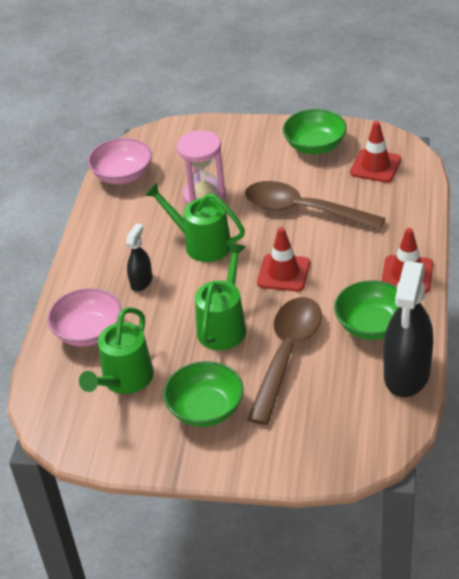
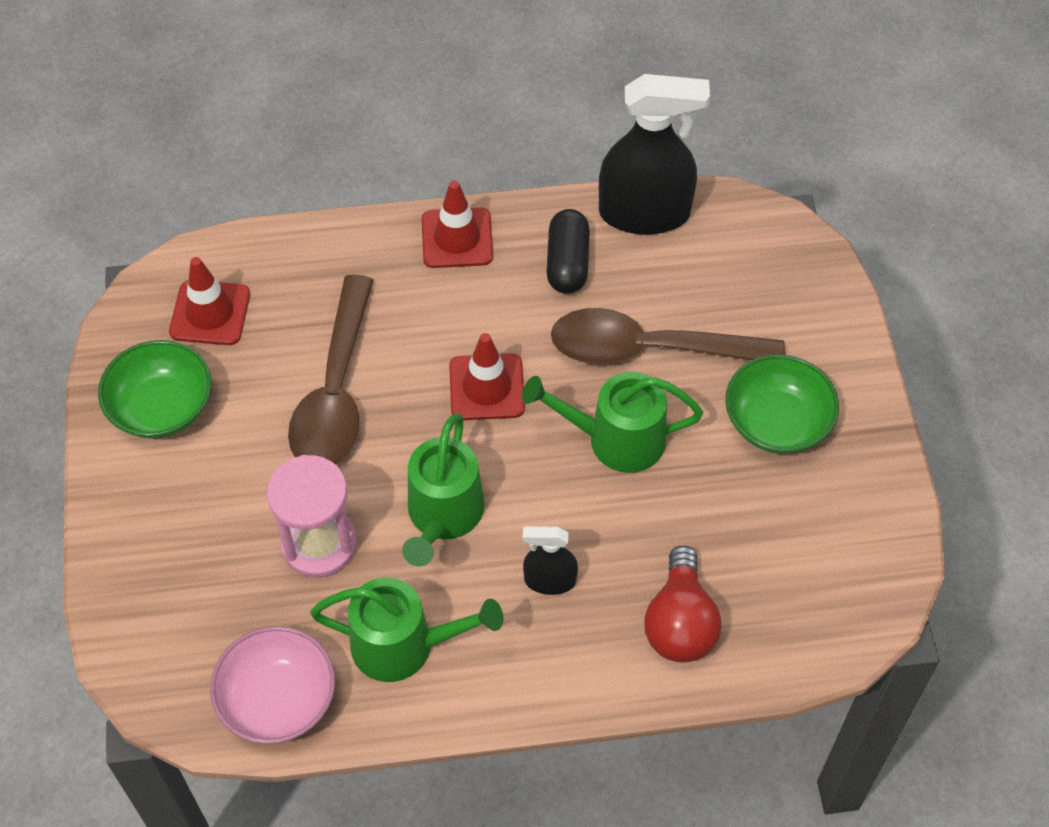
camera: 110 degrees left, 15 degrees up
pink bowl [47,288,122,347] -> red light bulb [644,546,721,663]
green watering can [79,307,154,394] -> green watering can moved to [310,578,503,682]
green bowl [334,280,398,340] -> black capsule [547,209,590,294]

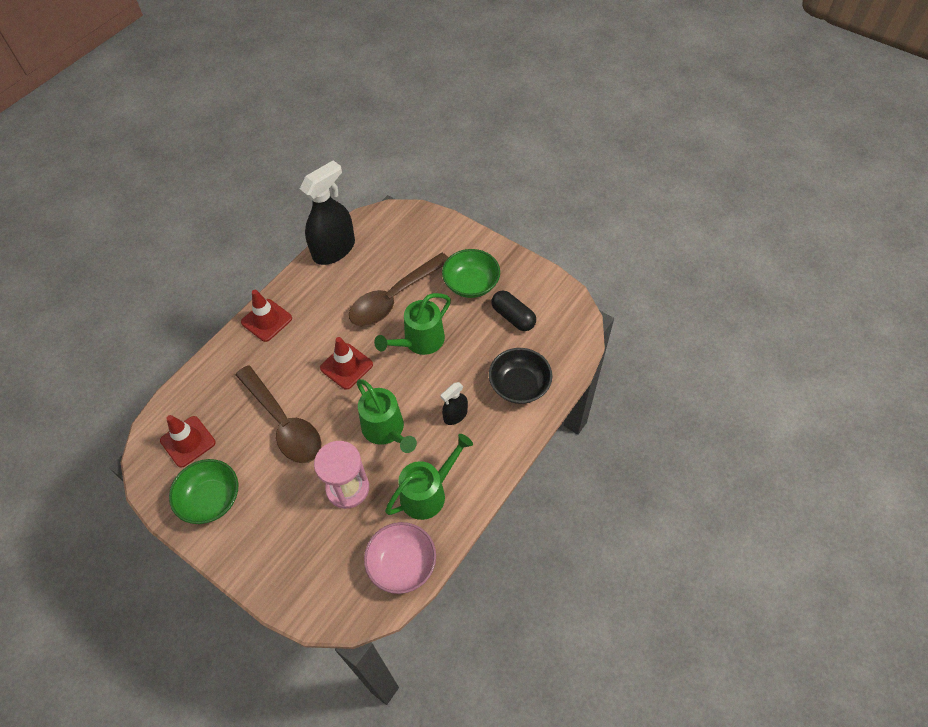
camera: 45 degrees left, 0 degrees up
black capsule [547,209,590,294] -> black capsule moved to [491,291,536,331]
red light bulb [644,546,721,663] -> black bowl [489,348,552,404]

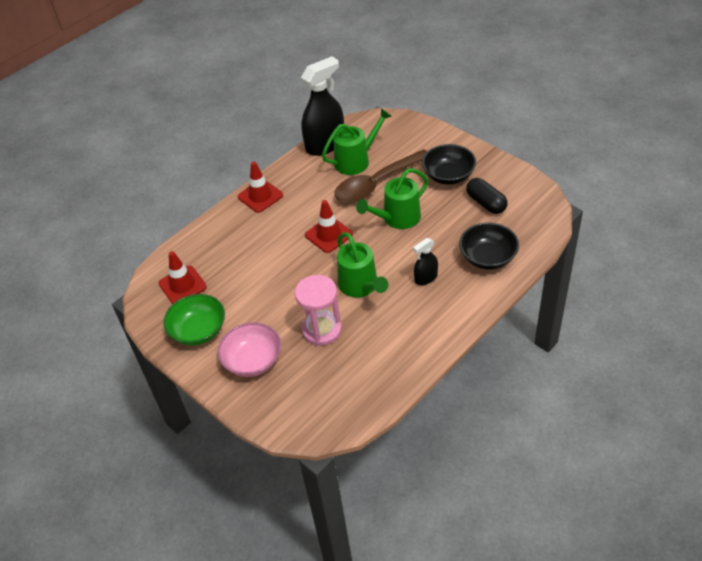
camera: 10 degrees right, 10 degrees down
brown spoon [235,365,321,463] -> none
pink bowl [364,522,436,594] -> pink bowl moved to [217,323,281,377]
green watering can [385,434,473,520] -> green watering can moved to [322,108,392,175]
green bowl [442,249,500,298] -> black bowl [422,144,476,185]

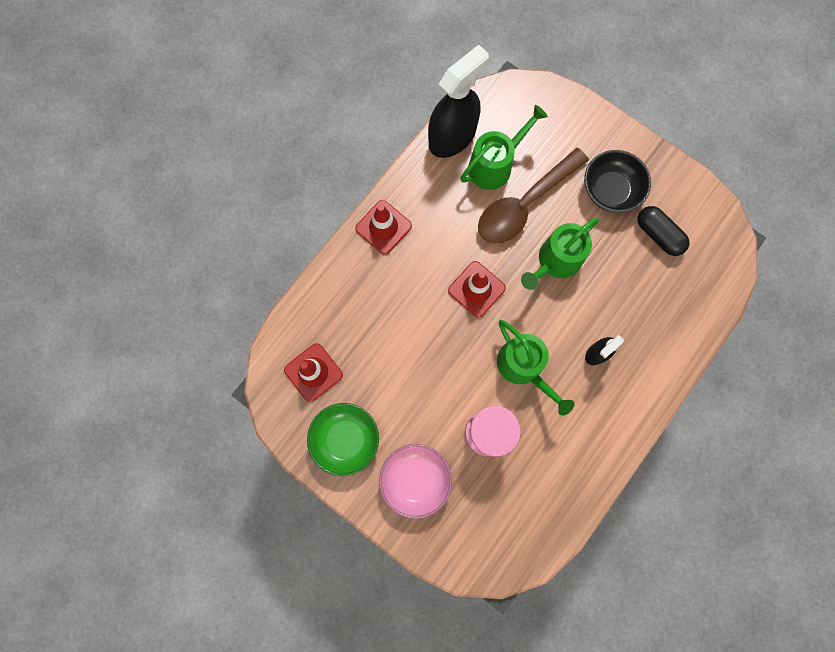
camera: 10 degrees left, 30 degrees up
black bowl [459,223,519,270] -> none

